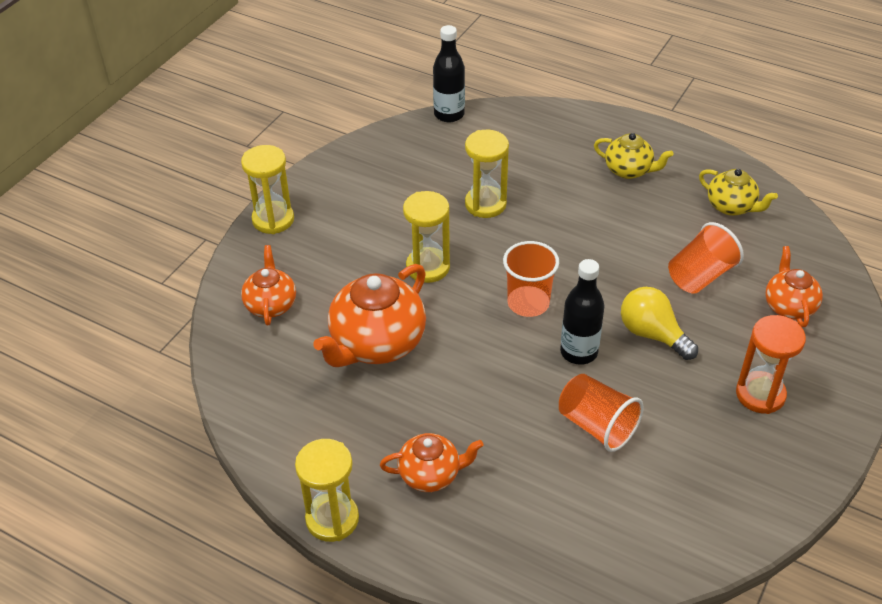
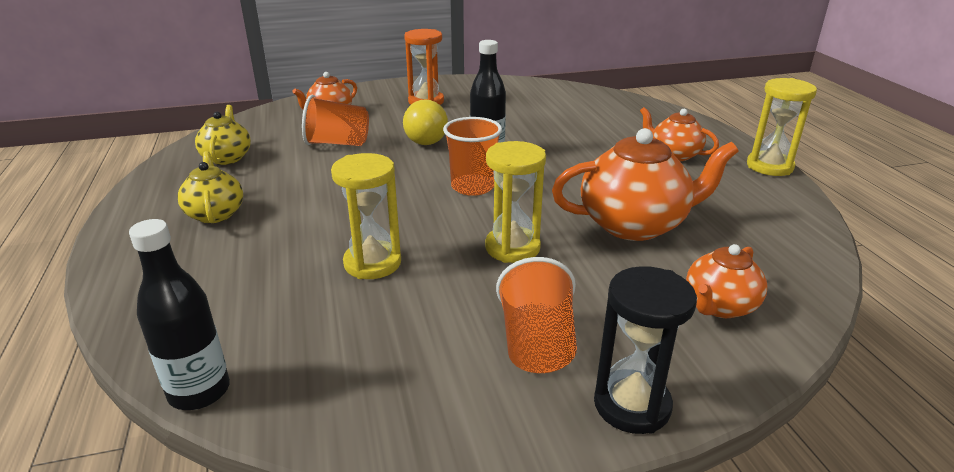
camera: 135 degrees left, 15 degrees down
yellow hourglass [241,145,294,234] -> black hourglass [594,266,697,434]
orange cup [559,374,644,452] -> orange cup moved to [496,257,577,373]

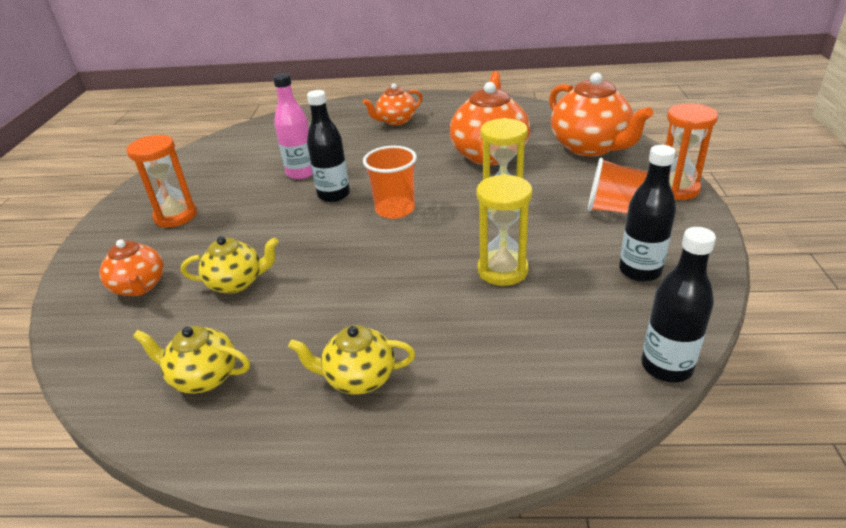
camera: 70 degrees left, 5 degrees up
orange cup [302,95,369,146] -> yellow teapot [181,236,279,294]
yellow light bulb [403,99,448,145] -> none
black hourglass [594,266,697,434] -> orange hourglass [666,103,718,200]
orange teapot [686,244,767,318] -> orange teapot [549,72,653,156], size x1.73
yellow hourglass [747,78,817,176] -> none
none -> pink bottle [273,73,313,179]
none -> black bottle [619,145,676,282]

